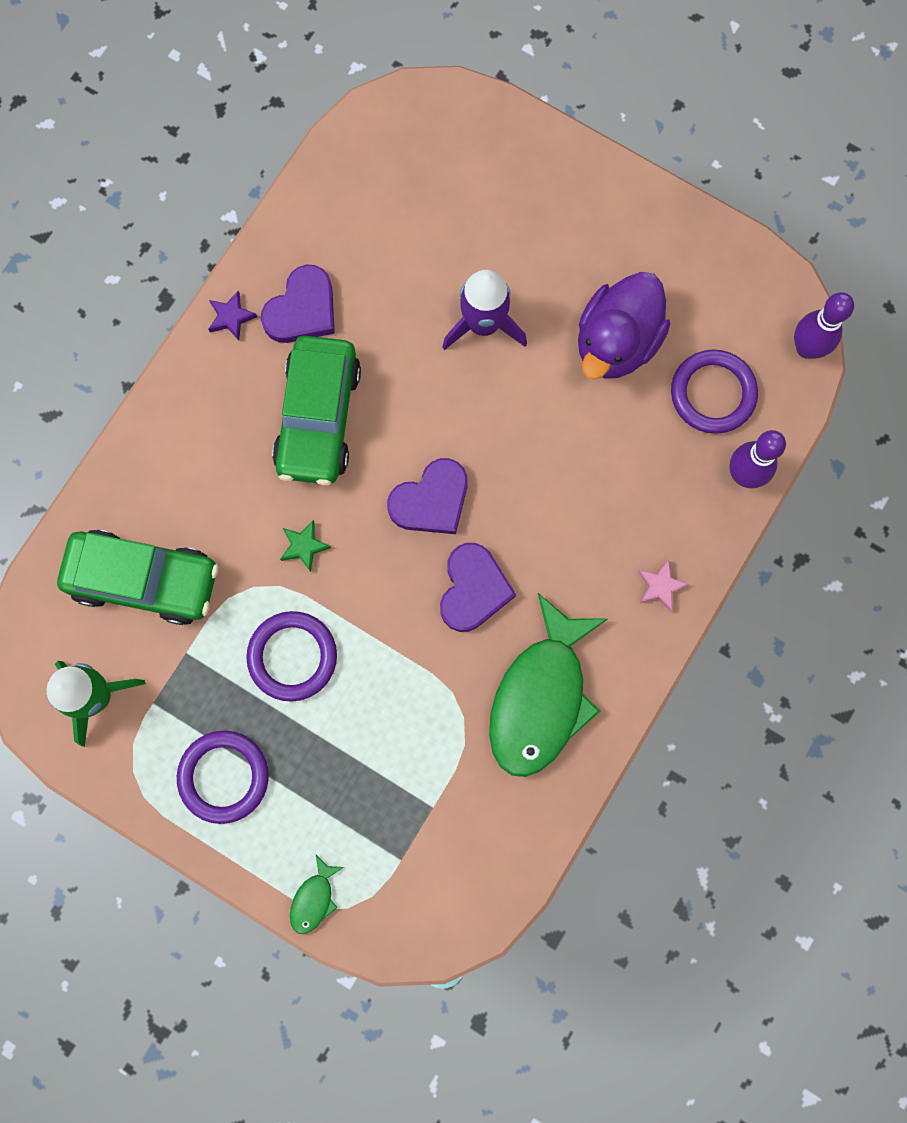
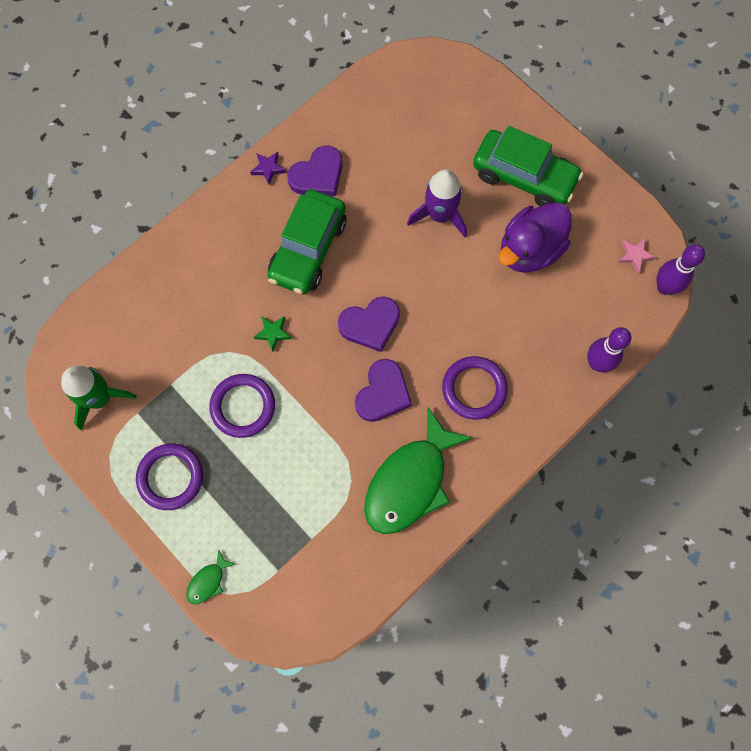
camera: 15 degrees right, 5 degrees down
green car [57,530,218,625] -> green car moved to [473,126,583,206]
pink star [638,560,689,612] -> pink star moved to [618,239,656,273]
purple ring [671,350,758,434] -> purple ring moved to [442,356,508,420]

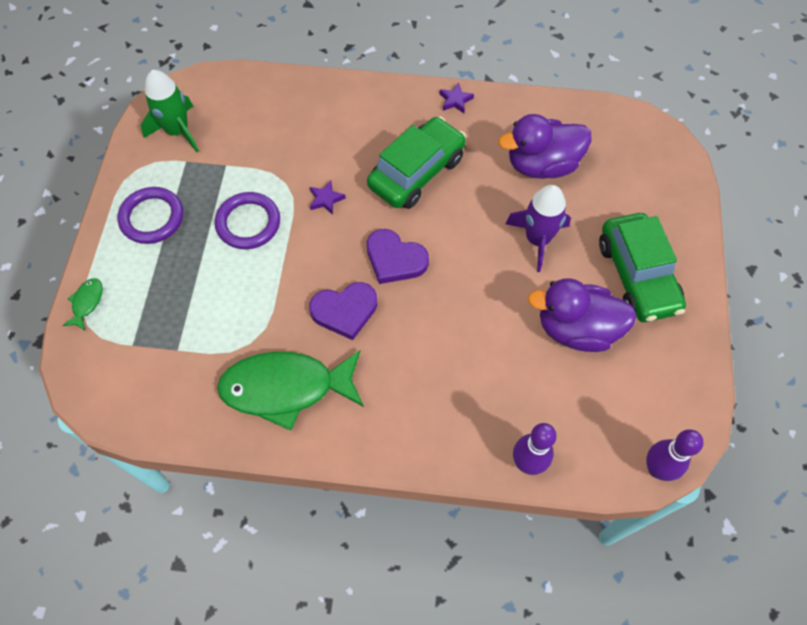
camera: 50 degrees right, 10 degrees down
green fish [186,549,236,604] -> green fish turned 105 degrees clockwise [62,278,103,331]
green star [254,316,291,352] -> purple star [310,181,346,215]
green car [268,190,346,294] -> green car turned 150 degrees clockwise [367,116,466,209]
purple heart [287,145,342,196] -> none
purple ring [442,356,508,420] -> none
pink star [618,239,656,273] -> none
none -> purple duck [498,114,591,179]

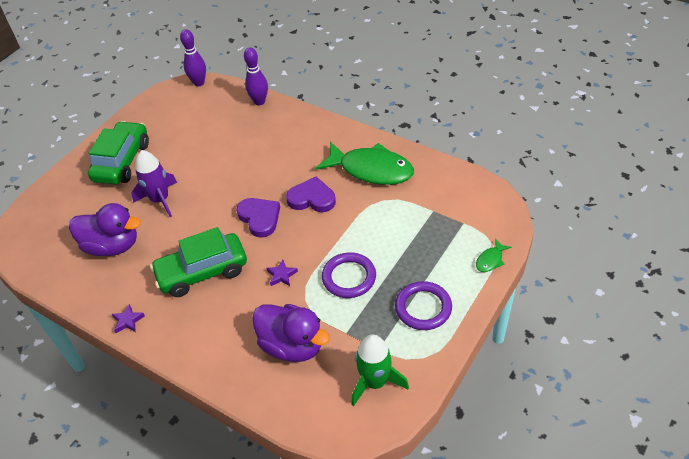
camera: 150 degrees left, 15 degrees down
purple duck [528,278,637,352] -> purple duck moved to [252,304,330,362]

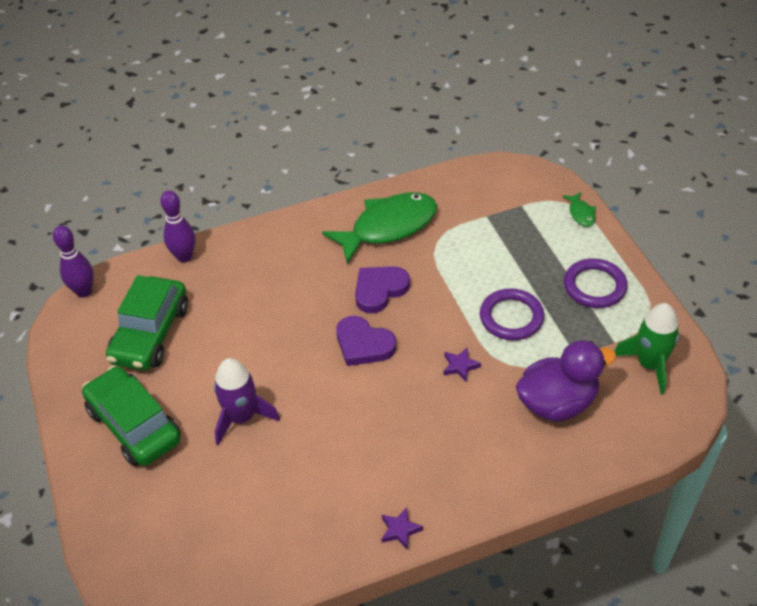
camera: 55 degrees left, 0 degrees up
purple duck [69,203,141,256] -> none
green car [150,227,247,297] -> green car moved to [106,275,188,370]
purple heart [236,198,280,238] -> purple heart turned 150 degrees counterclockwise [336,316,396,366]

